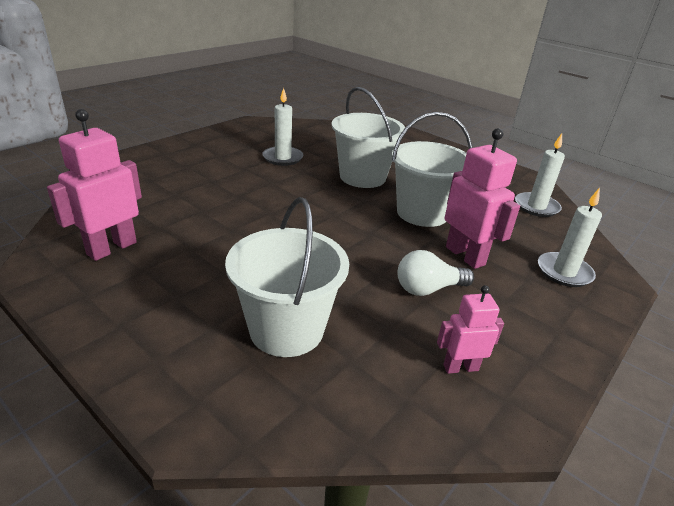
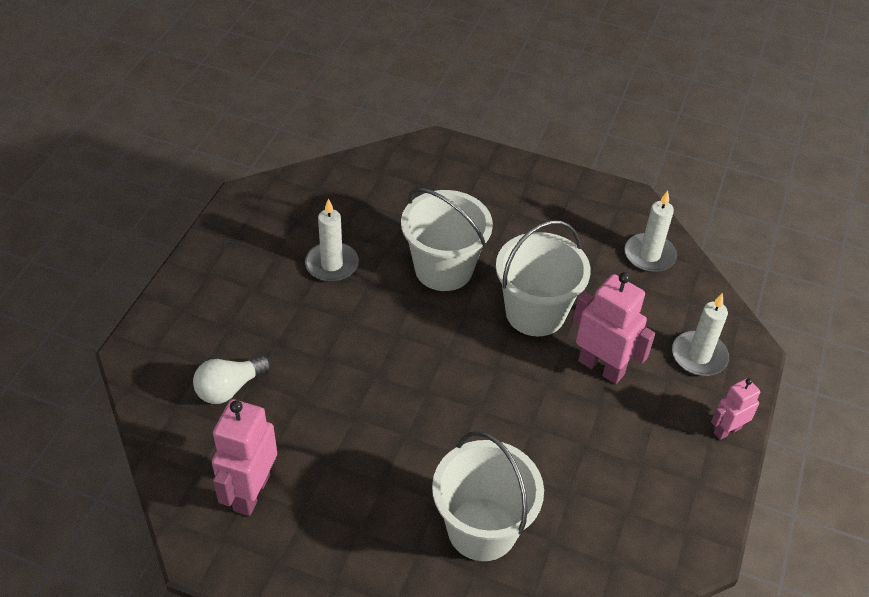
camera: 20 degrees left, 15 degrees up
white light bulb [397,250,474,296] -> white light bulb moved to [193,356,271,404]
pink robot [437,285,504,374] -> pink robot moved to [711,378,760,440]

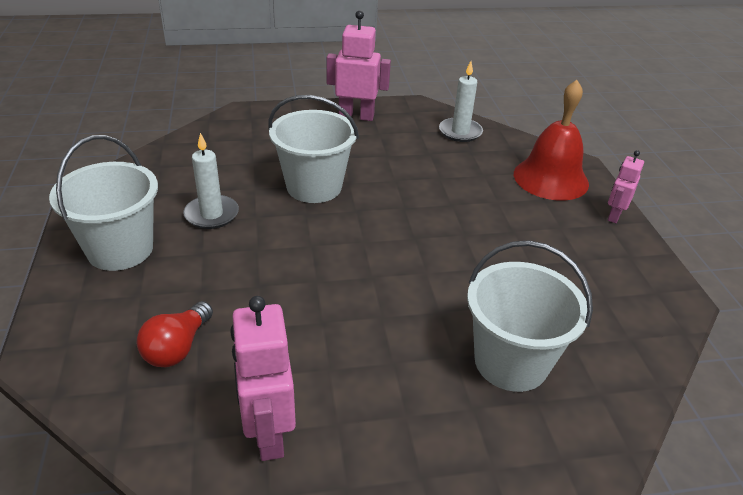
camera: 30 degrees left, 10 degrees down
white light bulb [193,356,271,404] -> red light bulb [137,301,213,367]
white bucket [496,220,591,336] -> white bucket moved to [49,135,158,271]
pink robot [573,272,655,384] -> pink robot moved to [327,10,391,121]
white candle [672,293,729,376] -> red bell [514,80,589,201]

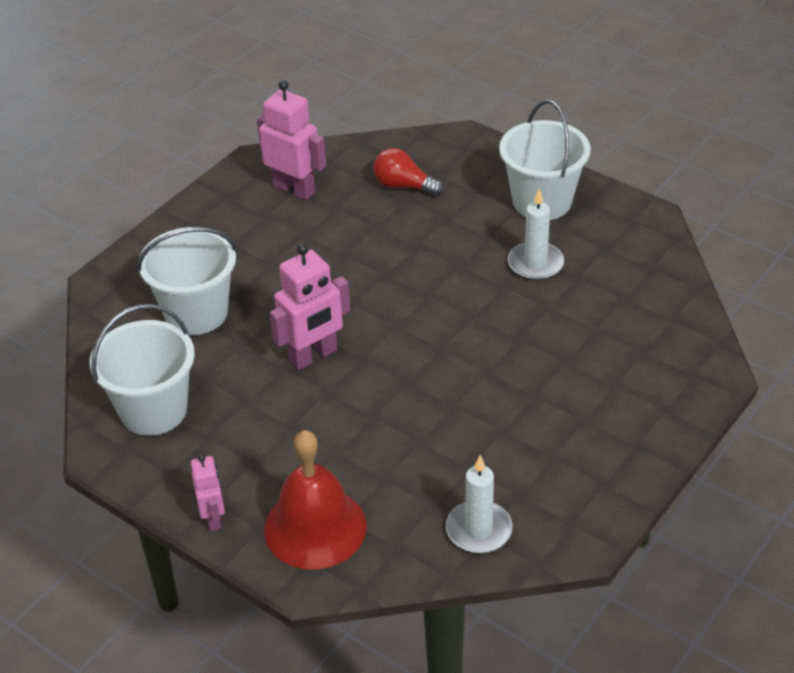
camera: 140 degrees right, 5 degrees up
red light bulb [137,301,213,367] -> red light bulb turned 45 degrees counterclockwise [373,148,444,196]
white bucket [268,95,359,203] -> white bucket moved to [90,304,195,436]
pink robot [327,10,391,121] -> pink robot moved to [270,244,350,370]

